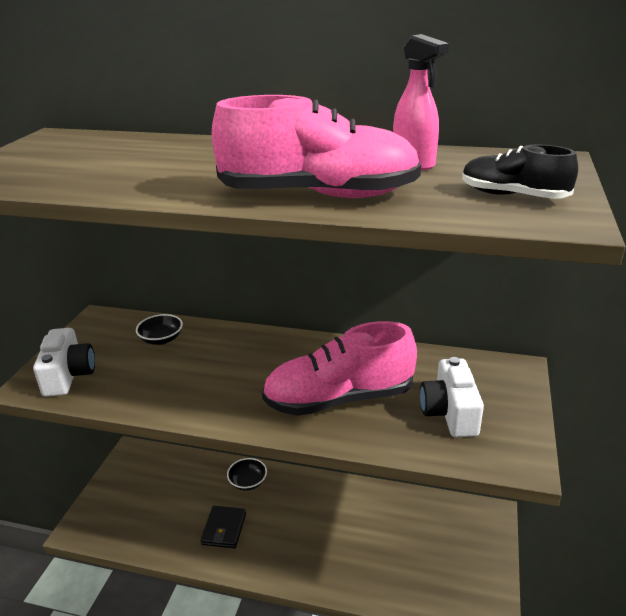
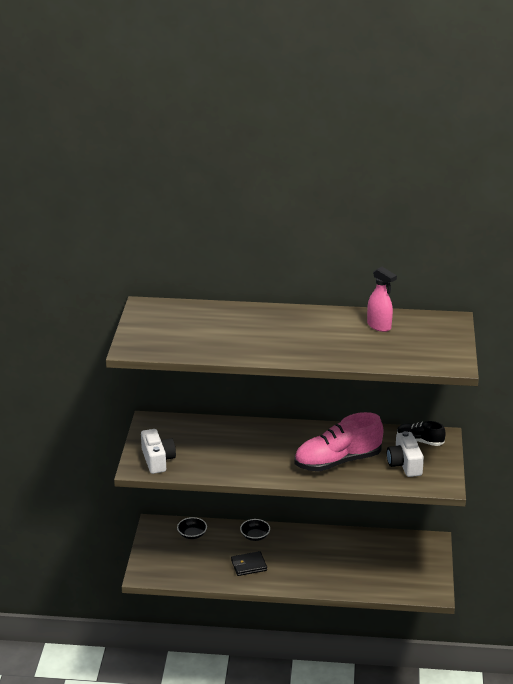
camera: 10 degrees left, 0 degrees up
black bowl [136,314,183,345] -> black bowl moved to [177,517,207,539]
black wallet [200,506,246,548] -> black wallet turned 75 degrees clockwise [231,551,267,576]
pink shoe [212,95,421,198] -> none
black shoe [462,144,578,199] -> black shoe moved to [397,421,446,446]

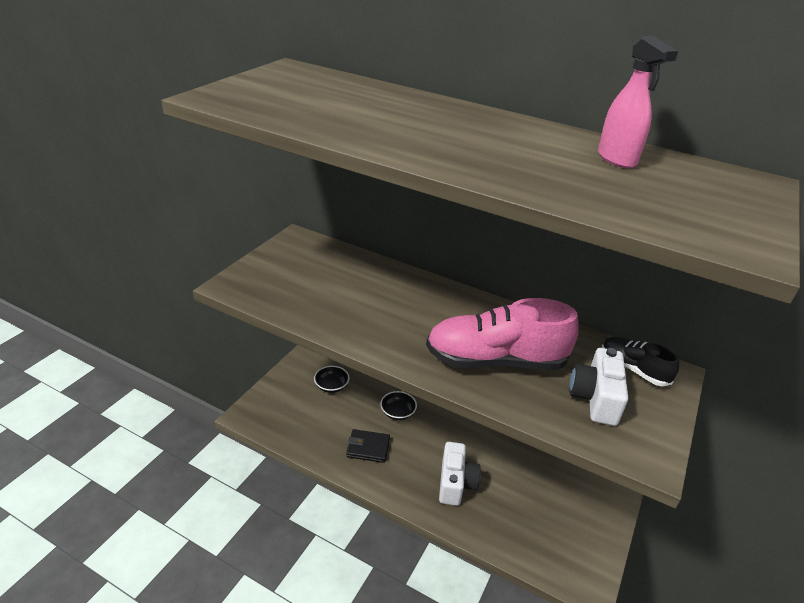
camera: 20 degrees right, 5 degrees up
white camera [141,429,176,474] -> white camera moved to [439,442,481,506]

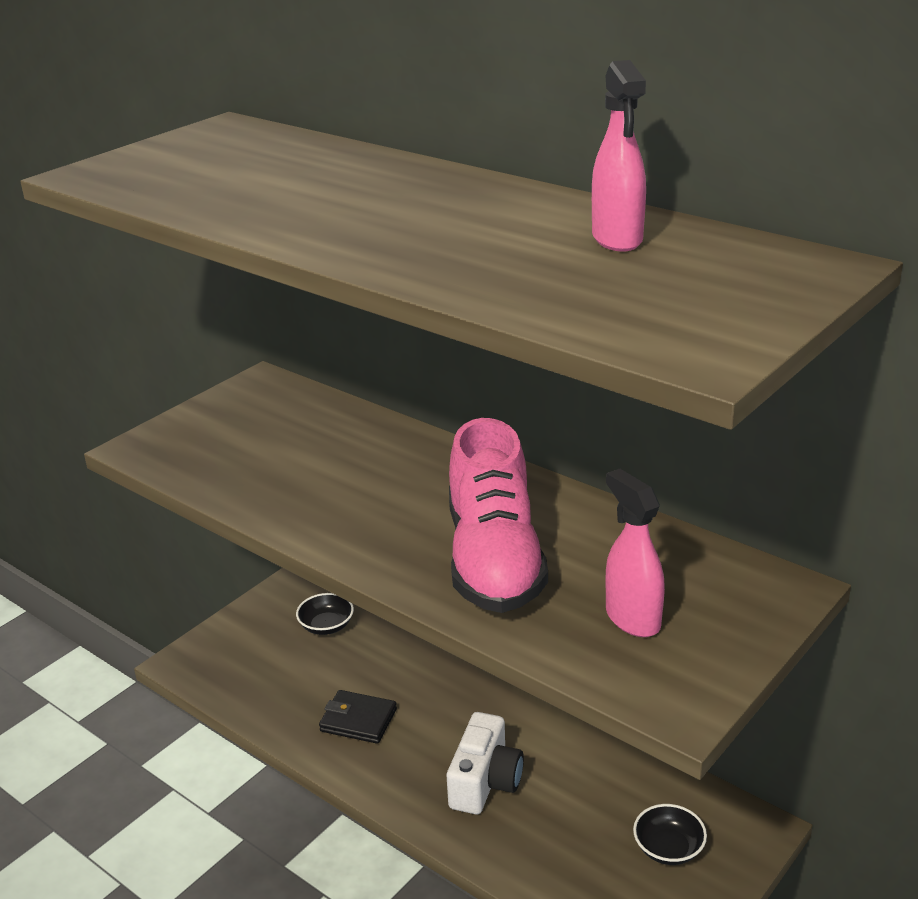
camera: 15 degrees right, 5 degrees down
black bowl [380,391,417,420] -> black bowl moved to [633,804,707,865]
pink shoe [426,298,579,370] -> pink shoe turned 105 degrees counterclockwise [449,418,548,613]
white camera [569,348,628,426] -> pink spray bottle [606,468,665,637]
black shoe [602,337,679,387] -> none

